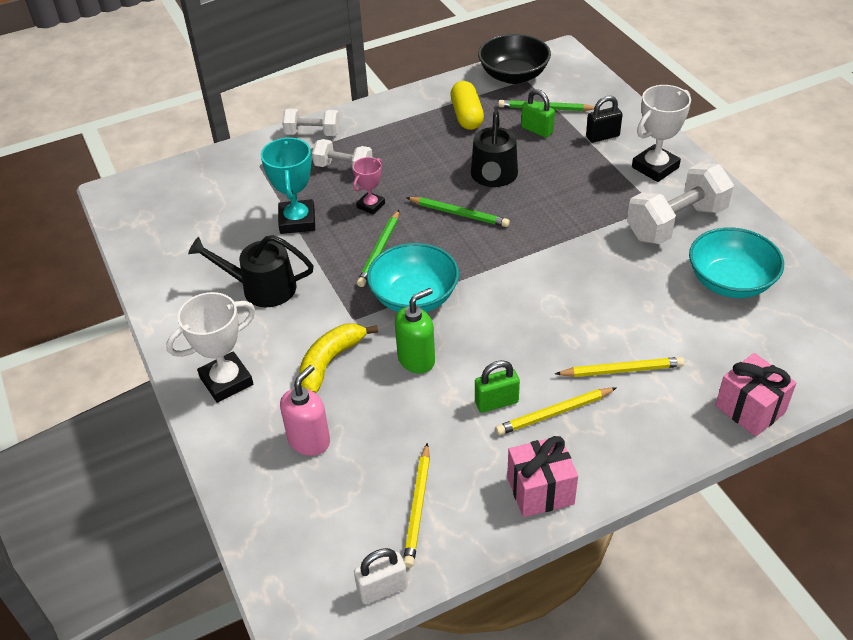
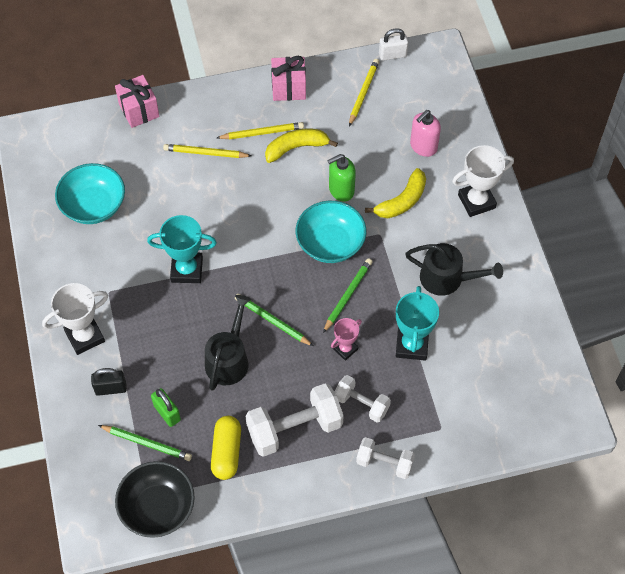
camera: 170 degrees left, 15 degrees up
green padlock [475,360,520,413] -> yellow banana [265,129,338,163]
white dumbbell [627,163,734,244] -> white dumbbell moved to [245,383,344,457]
none -> turquoise trophy [147,215,217,283]

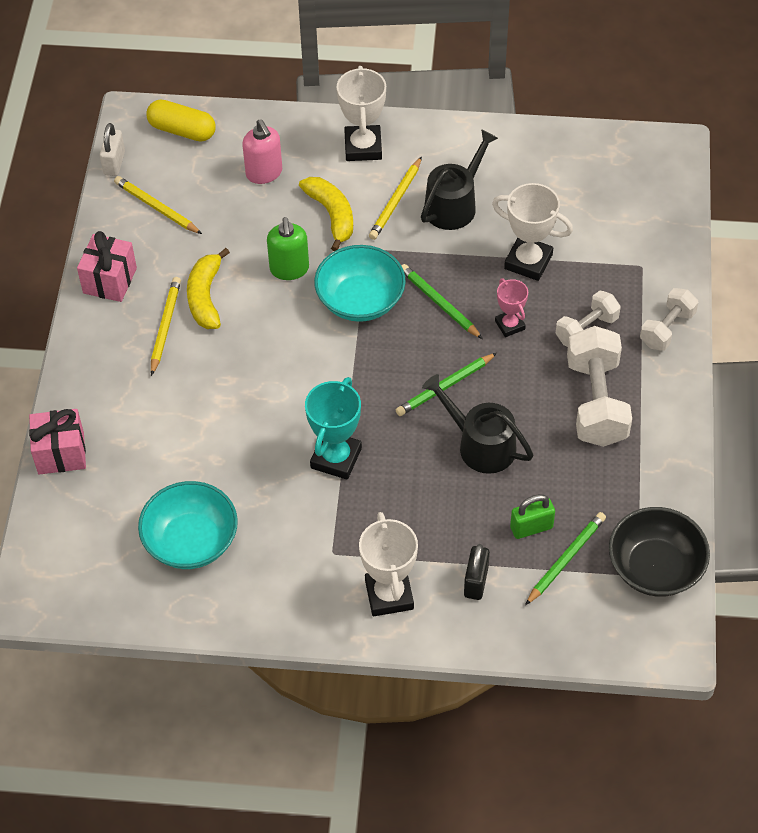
camera: 70 degrees left, 5 degrees down
yellow pencil [163,144,252,158] -> yellow pencil moved to [369,157,422,240]
yellow capsule [211,416,241,480] -> yellow capsule moved to [147,100,216,141]
turquoise trophy [396,286,439,361] -> white trophy [492,183,573,281]

